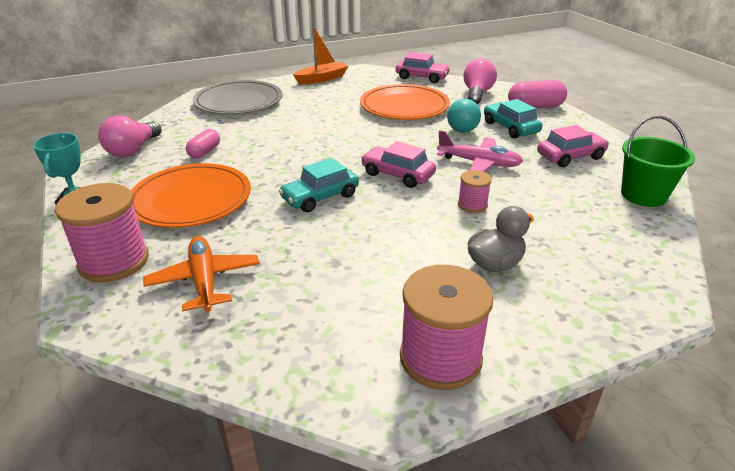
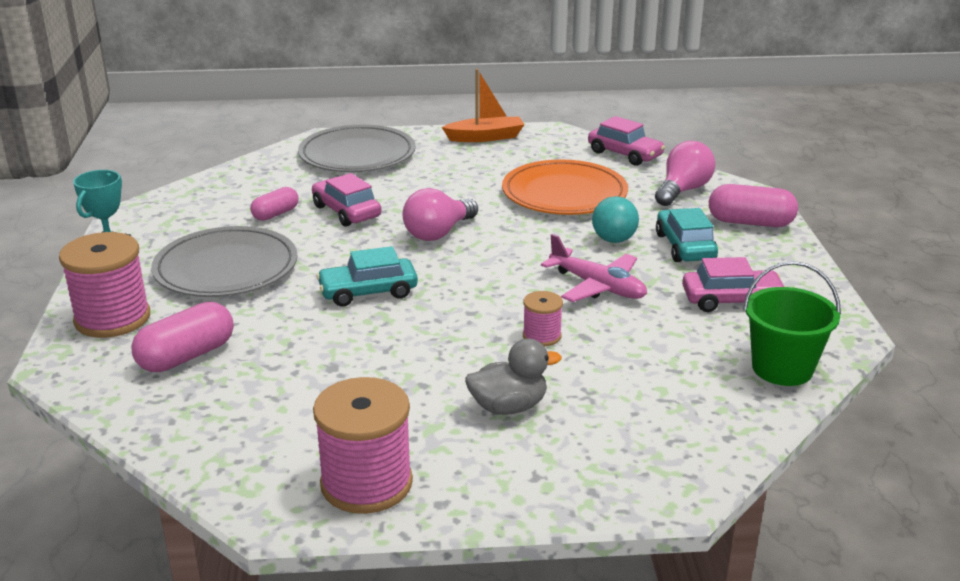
camera: 20 degrees right, 5 degrees down
pink light bulb [98,115,162,157] -> pink light bulb moved to [403,188,478,241]
orange plate [131,163,251,228] -> grey plate [151,226,298,297]
orange plane [143,236,260,312] -> pink capsule [131,302,234,372]
pink car [361,141,436,188] -> pink car moved to [312,173,381,227]

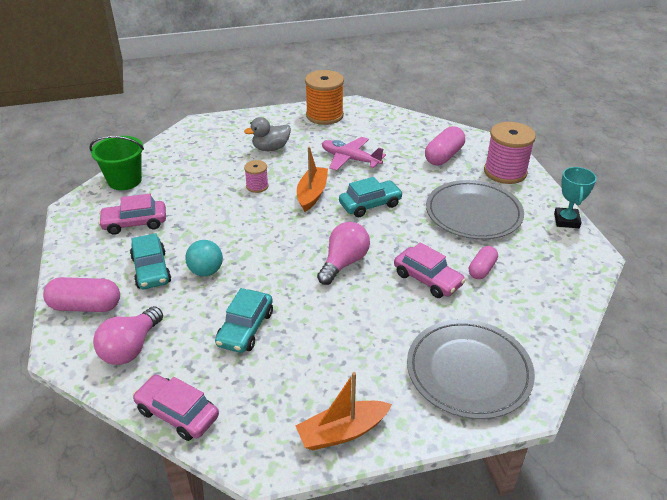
camera: 170 degrees right, 10 degrees up
pink spool [313,377,413,514] -> orange spool [305,70,344,125]
orange plate [502,159,628,215] -> turquoise car [215,288,273,353]
pink plane [541,234,647,302] -> pink plane moved to [322,137,386,171]
none -> orange boat [297,147,328,212]

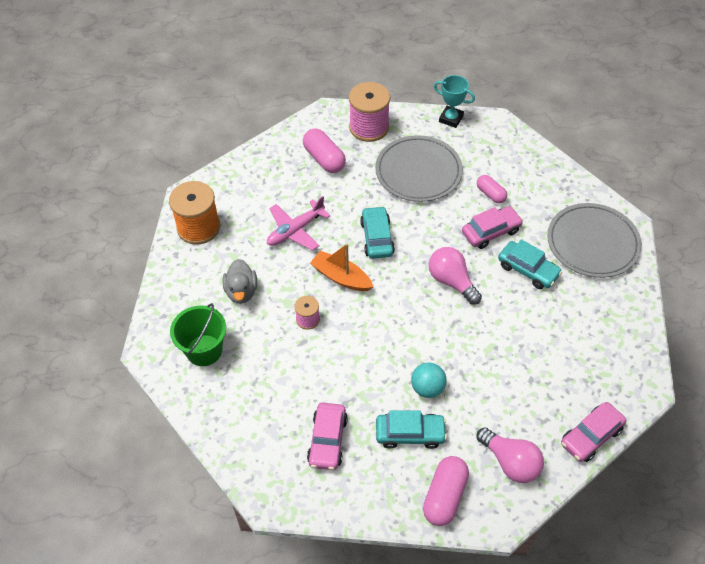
camera: 70 degrees left, 15 degrees up
green bucket [89,136,144,190] -> green bucket moved to [170,303,226,366]
turquoise car [215,288,273,353] -> turquoise car moved to [498,239,562,289]
orange boat [296,372,392,450] -> none

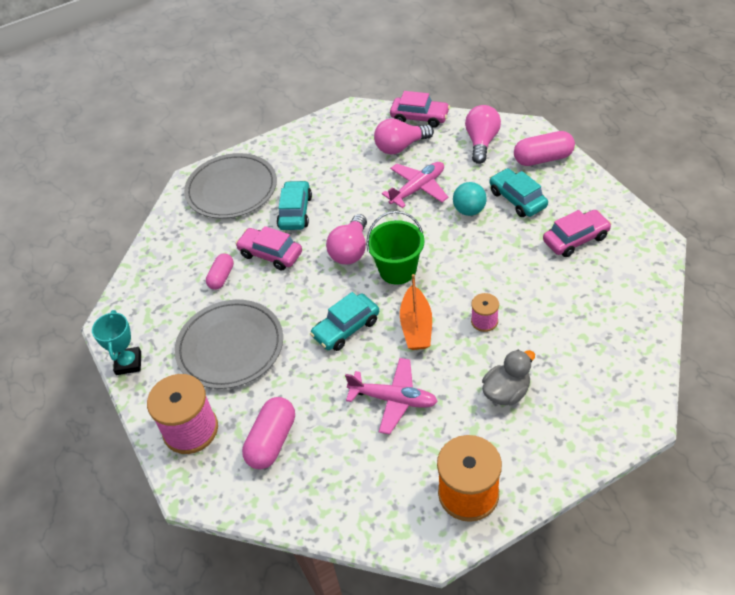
camera: 120 degrees left, 5 degrees down
green bucket [170,303,226,366] -> green bucket moved to [366,211,425,285]
none -> pink light bulb [374,118,434,154]
none -> pink plane [382,162,448,208]

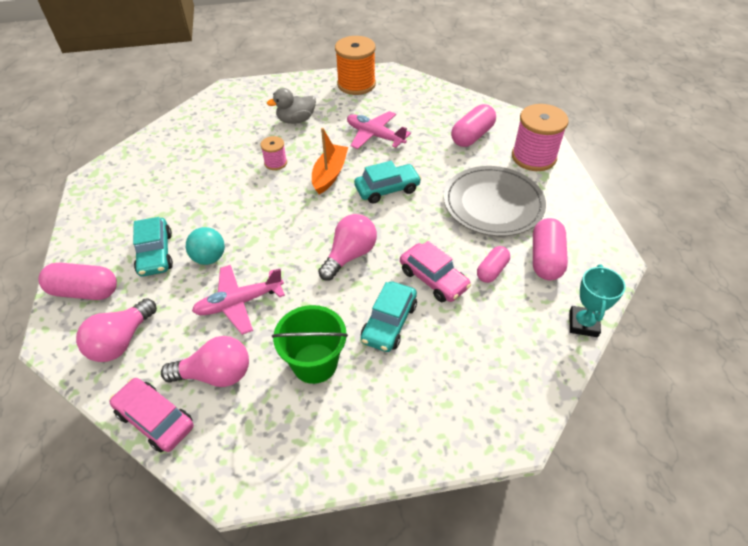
camera: 165 degrees left, 0 degrees up
turquoise trophy [92,310,141,375] -> turquoise trophy moved to [569,264,626,337]
grey plate [184,153,277,219] -> none
green bucket [366,211,425,285] -> green bucket moved to [272,305,348,384]
pink car [543,210,612,257] -> none
none -> pink capsule [533,218,568,280]

